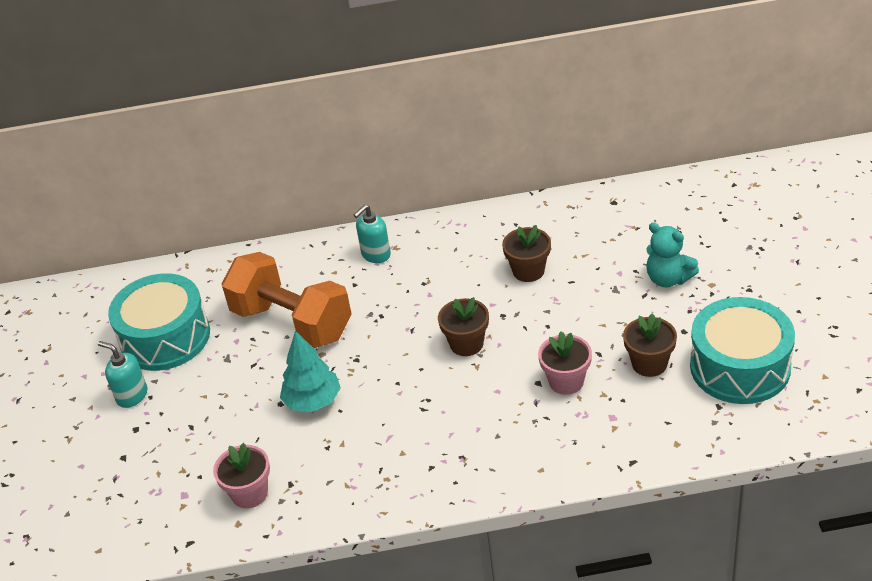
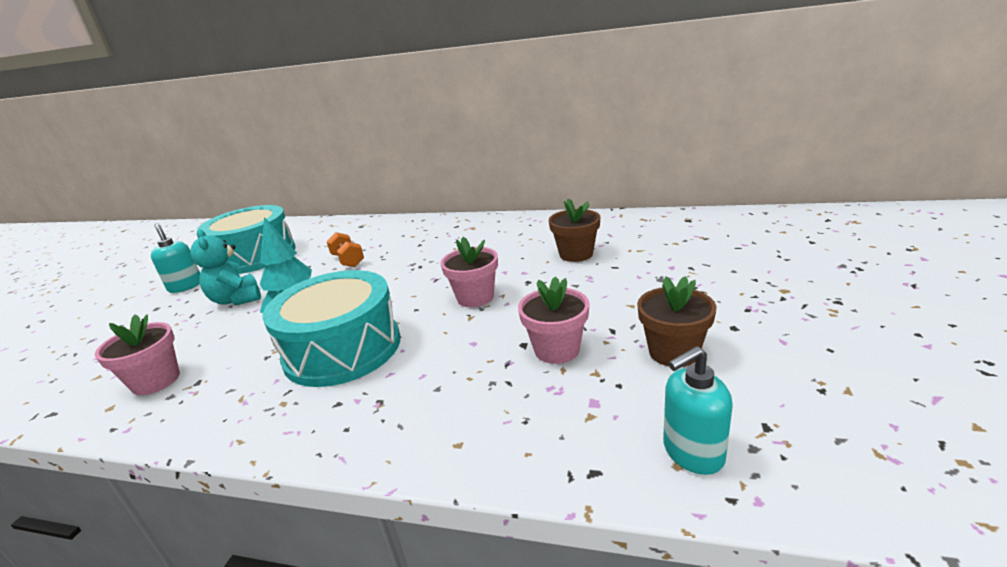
camera: 20 degrees right, 15 degrees down
orange dumbbell [222,252,352,348] -> orange dumbbell [327,232,364,267], size x0.41
turquoise soap dispenser [354,204,391,263] -> turquoise soap dispenser moved to [663,346,733,475]
brown flower pot [438,297,489,356] -> pink flower pot [441,237,498,307]
turquoise teddy bear [646,222,699,287] -> turquoise teddy bear moved to [190,229,261,305]
turquoise drum [690,297,795,404] -> turquoise drum moved to [262,270,400,387]

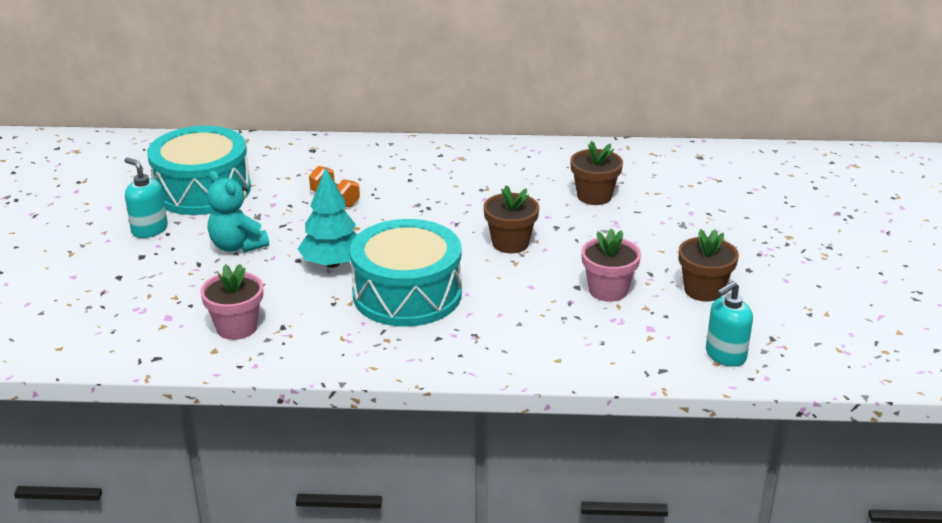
camera: 15 degrees left, 5 degrees up
pink flower pot [441,237,498,307] -> brown flower pot [483,185,539,253]

